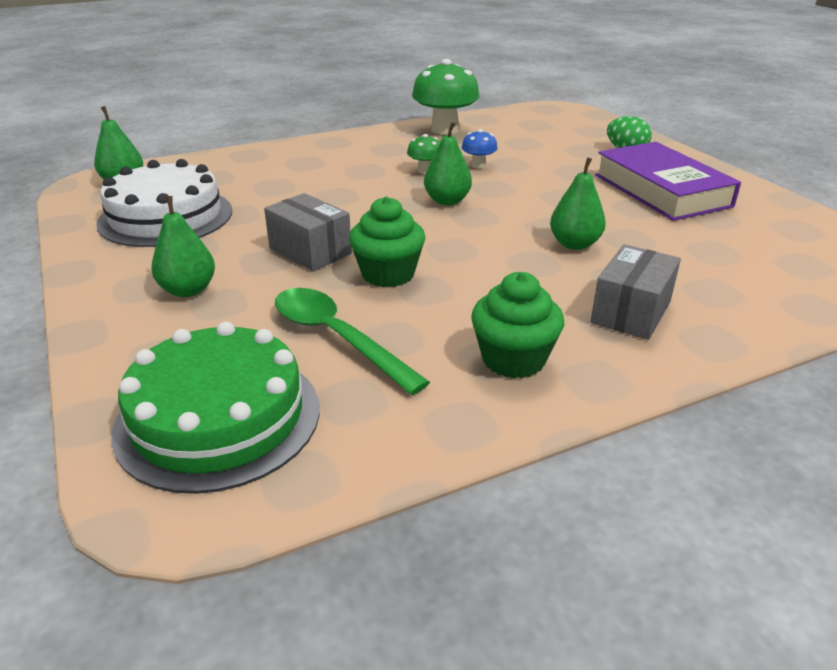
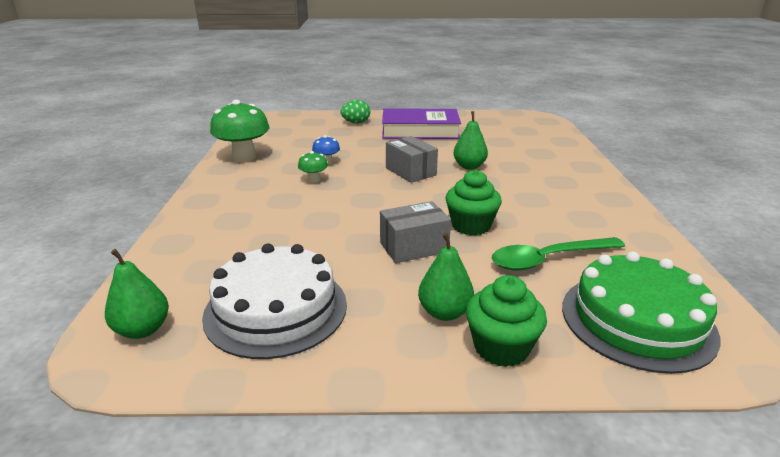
camera: 65 degrees left, 5 degrees down
green pear [424,122,472,205] -> none
green cupcake [471,272,564,378] -> green cupcake moved to [466,275,547,367]
grey box [590,244,681,340] -> grey box moved to [386,136,438,183]

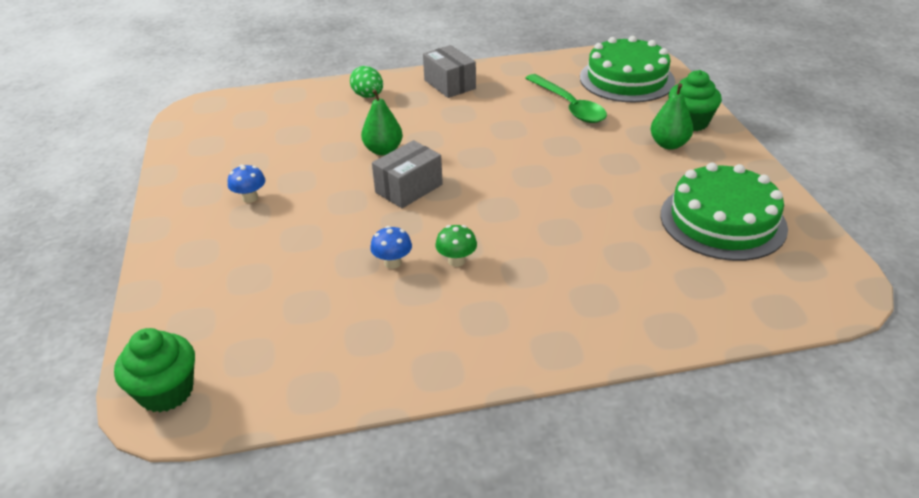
camera: 100 degrees left, 10 degrees up
green pear [105,249,169,339] -> none
white cake [202,243,347,359] -> green cake [661,163,788,261]
green mushroom [210,100,270,162] -> none
green egg [341,100,370,123] -> green egg moved to [350,66,383,98]
grey box [380,201,451,263] -> grey box moved to [423,45,476,98]
purple book [382,108,461,139] -> blue mushroom [228,165,265,203]
green cupcake [446,170,502,236] -> green cupcake moved to [114,328,195,412]

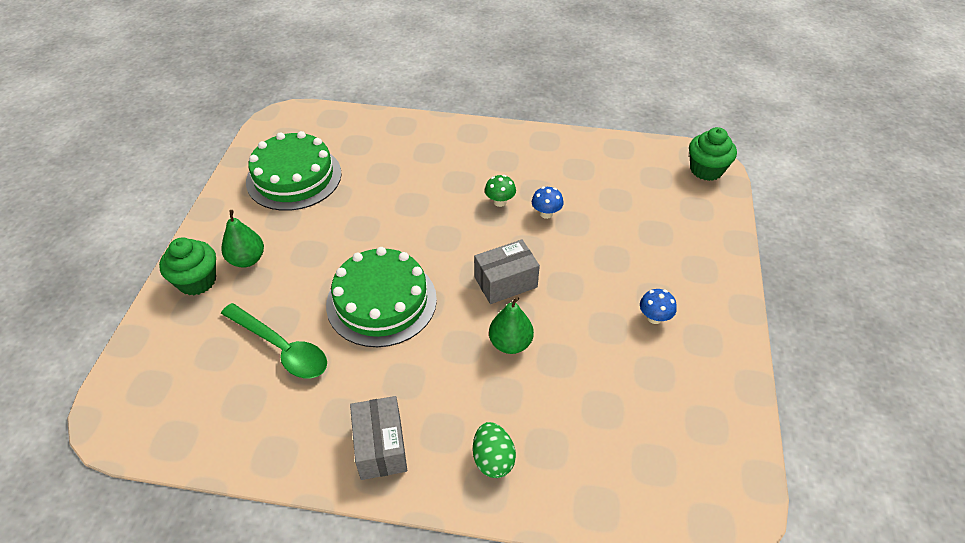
camera: 160 degrees left, 10 degrees up
green spoon [525,74,607,123] -> green spoon turned 135 degrees clockwise [221,303,327,378]
green cake [580,36,675,102] -> green cake moved to [326,247,437,347]

